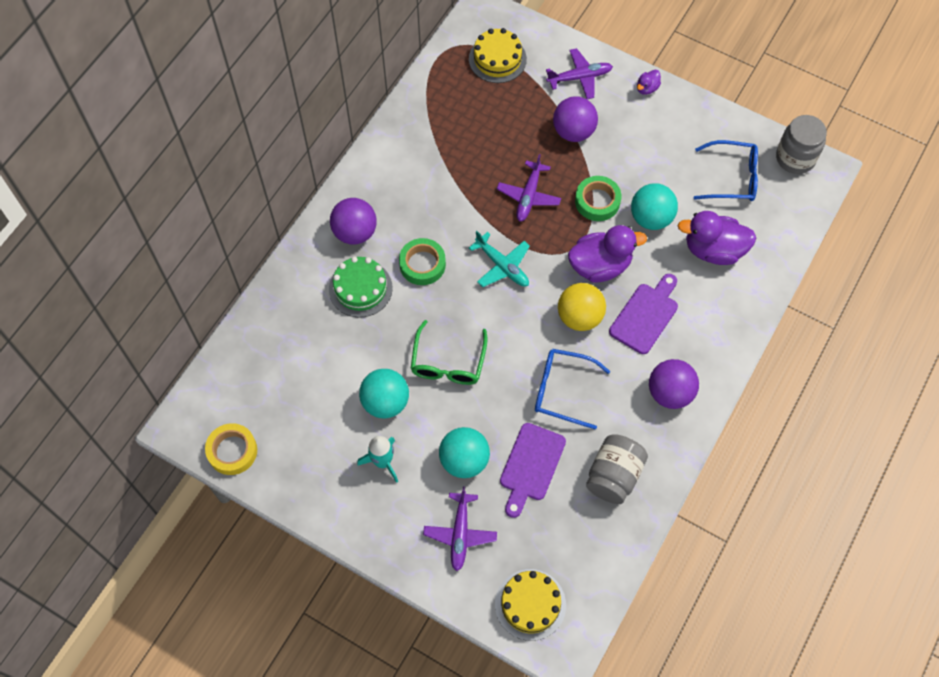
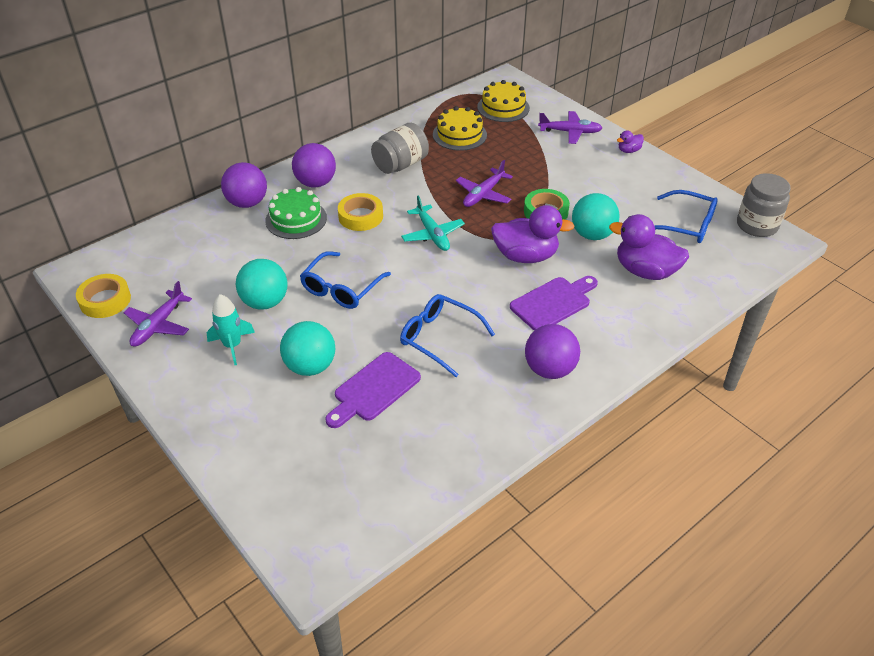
camera: 20 degrees right, 20 degrees down
green tape [399,238,446,285] -> yellow tape [338,193,383,231]
green glasses [411,320,488,385] -> blue glasses [300,251,391,309]
purple plane [423,486,497,571] -> purple plane moved to [124,281,192,347]
yellow cake [495,569,566,641] -> yellow cake moved to [433,106,487,151]
purple ball [553,96,598,142] -> purple ball moved to [221,162,267,208]
yellow ball [558,283,606,331] -> none
grey jar [586,434,648,504] -> grey jar moved to [371,123,429,174]

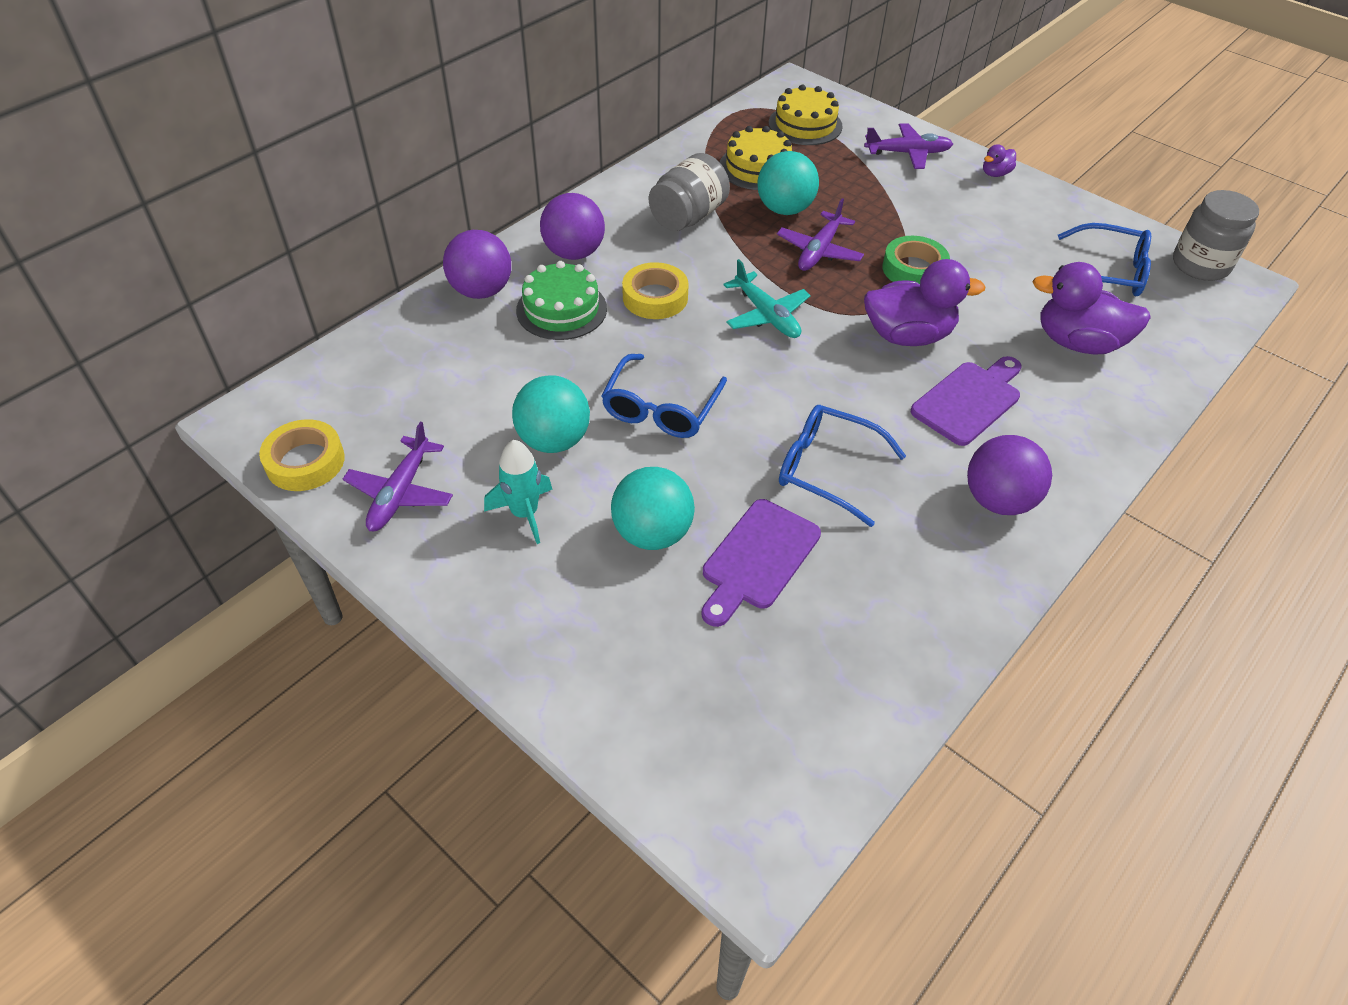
camera: 10 degrees left, 5 degrees up
turquoise ball [572,193,619,240] -> turquoise ball moved to [758,151,819,215]

